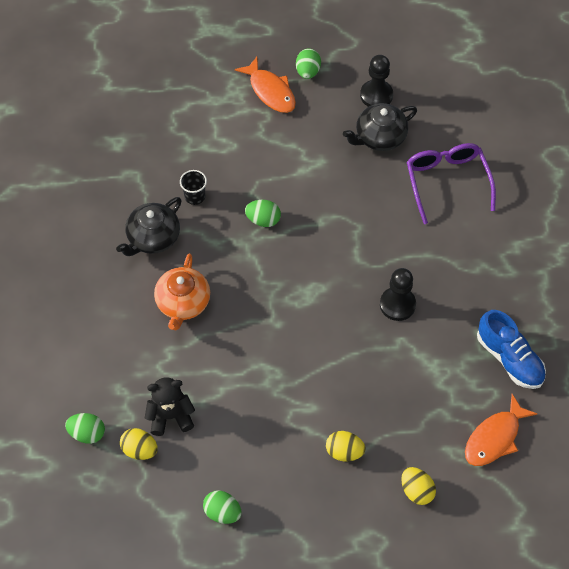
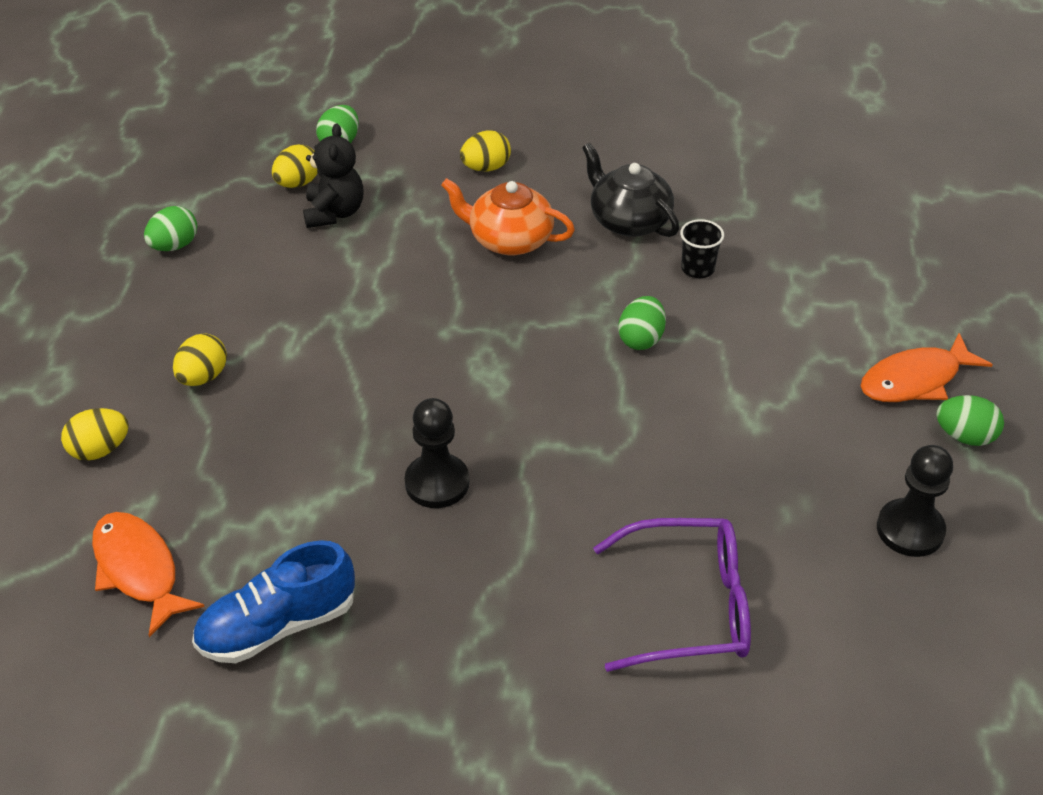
camera: 100 degrees right, 15 degrees down
black teapot [343,103,417,151] -> none
none -> yellow egg [460,130,511,172]

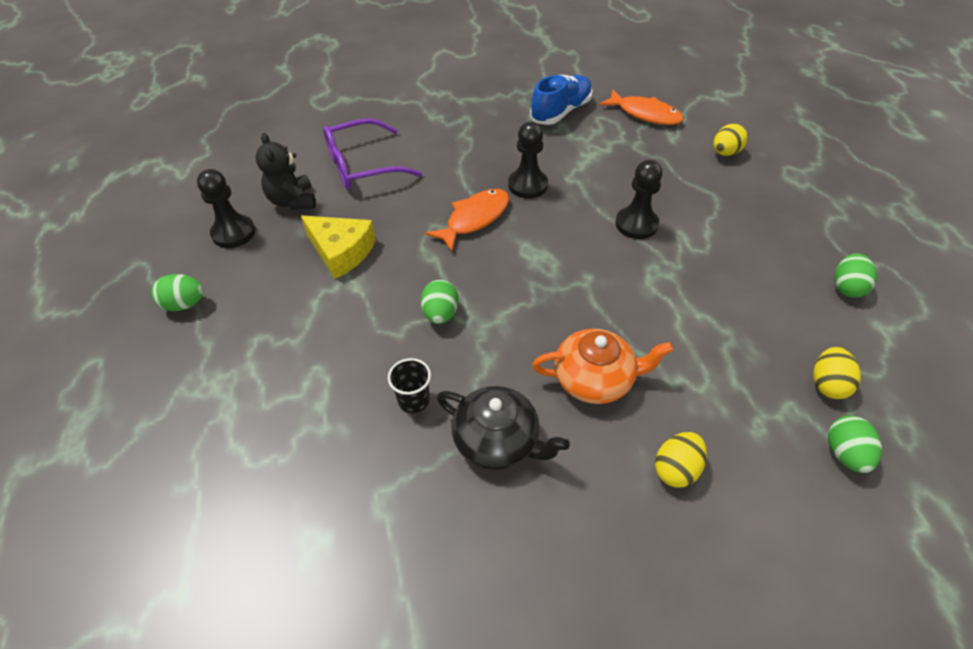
camera: 160 degrees right, 5 degrees up
yellow egg [173,333,227,386] -> none
black teddy bear [303,124,364,228] -> black teddy bear moved to [256,133,316,210]
orange fish [860,333,993,402] -> orange fish moved to [425,189,509,251]
none -> yellow cheese [301,216,376,279]
none -> black pawn [615,160,663,239]

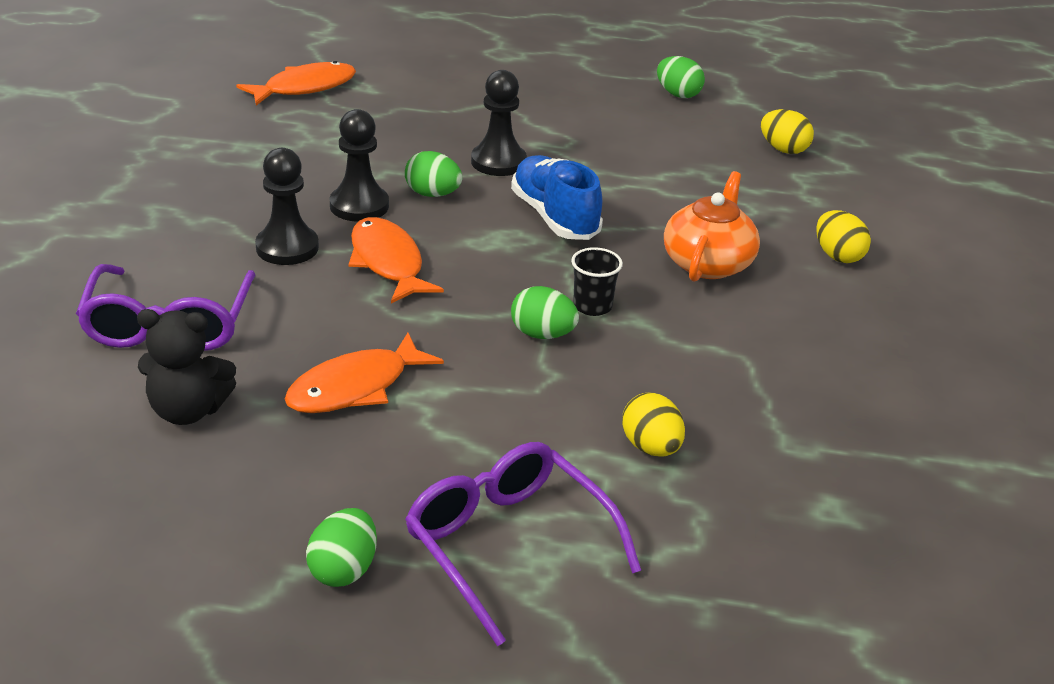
camera: 70 degrees left, 15 degrees down
black pawn [197,169,255,248] -> black pawn moved to [255,148,319,265]
yellow cheese [301,216,376,279] -> orange fish [284,333,444,413]
black cup [388,358,431,413] -> black cup moved to [571,247,623,316]
black teapot [437,386,570,470] -> none
blue shoe [530,75,593,125] -> blue shoe moved to [511,155,603,240]
yellow egg [713,124,748,156] -> yellow egg moved to [622,393,685,457]
green egg [828,416,882,473] -> green egg moved to [405,151,462,197]
none -> purple glasses [405,442,641,646]

